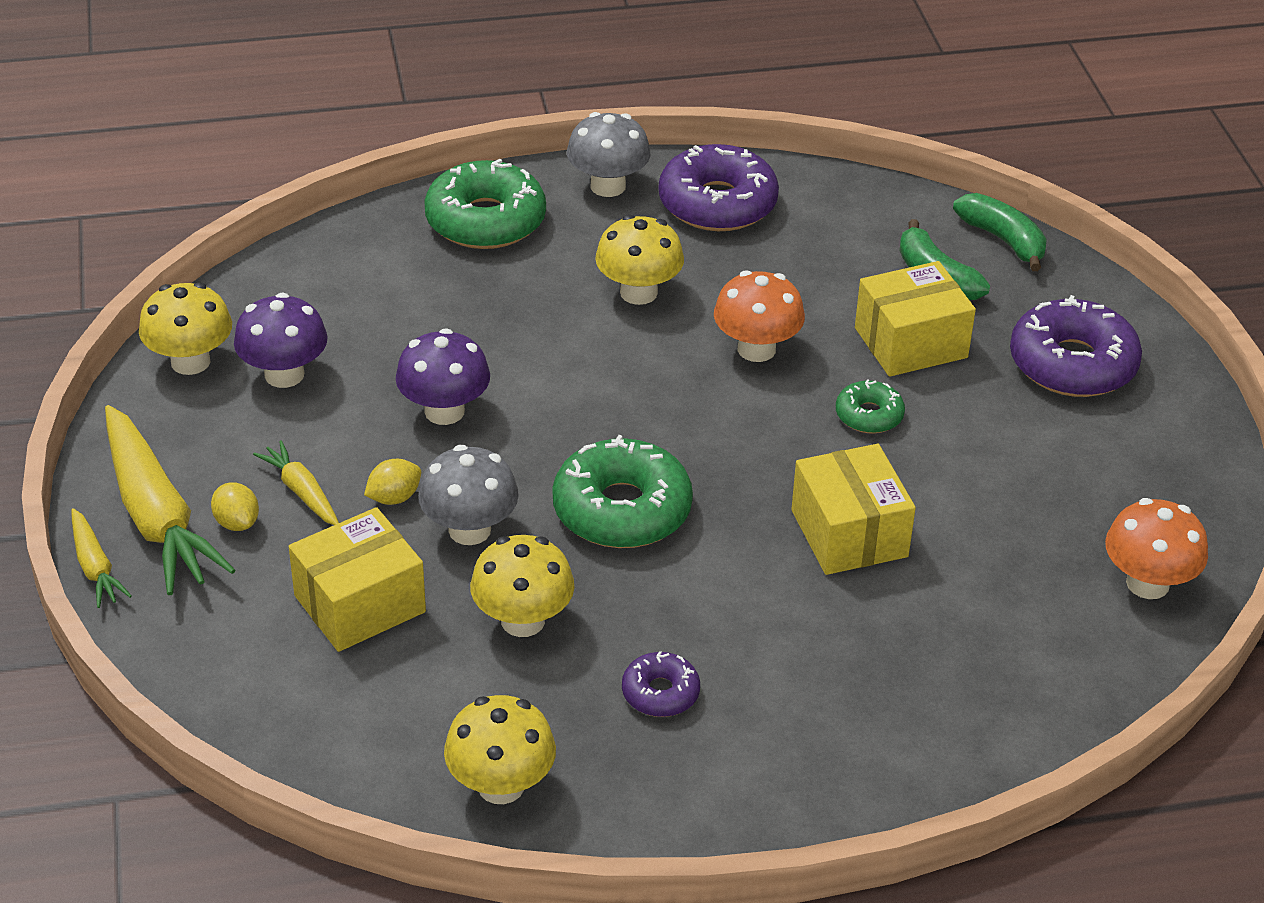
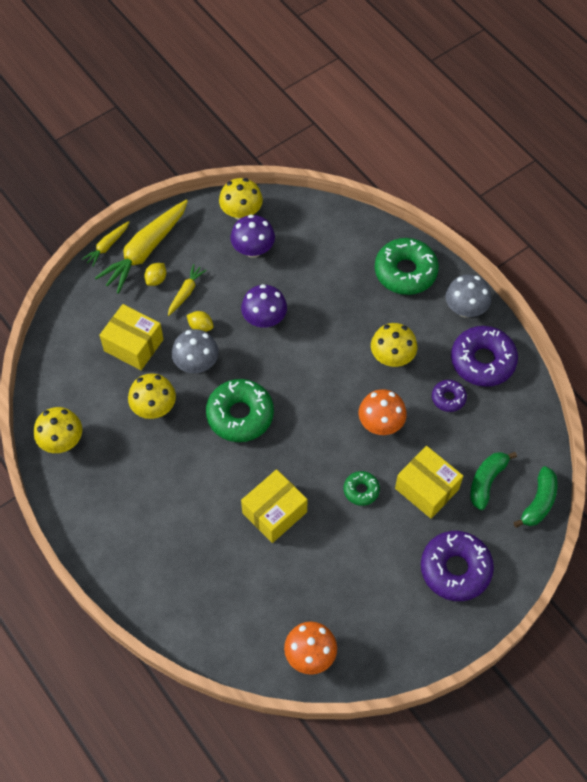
camera: 65 degrees right, 20 degrees up
purple donut [622,651,700,717] -> purple donut moved to [432,380,467,412]

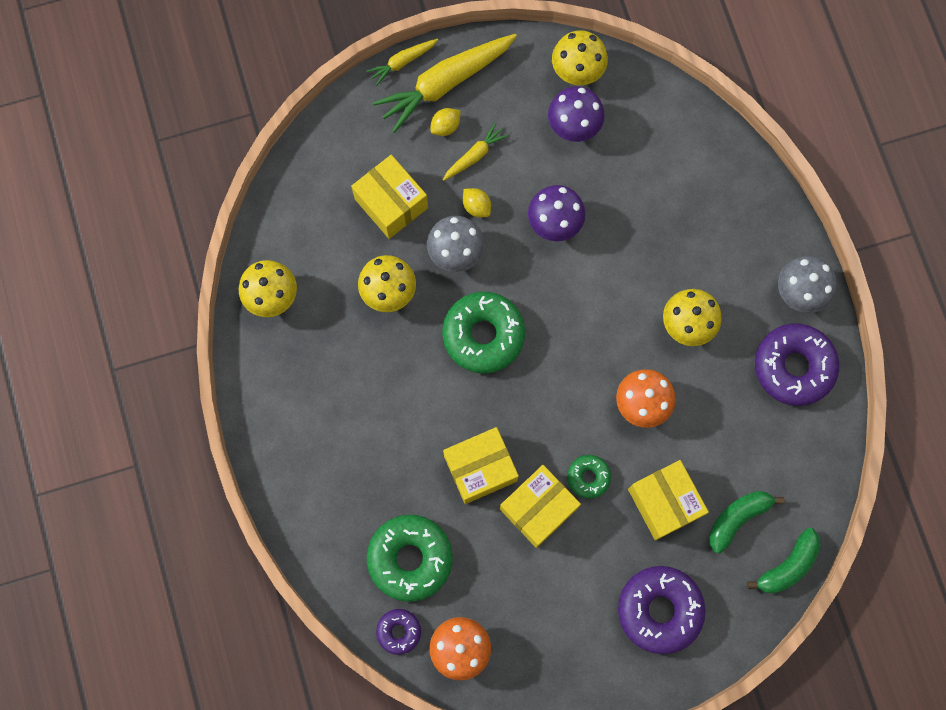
camera: 20 degrees right, 15 degrees up
green donut [375,238,439,295] -> green donut moved to [367,515,453,602]
purple donut [432,380,467,412] -> purple donut moved to [376,609,421,655]
none -> yellow box [500,465,581,548]

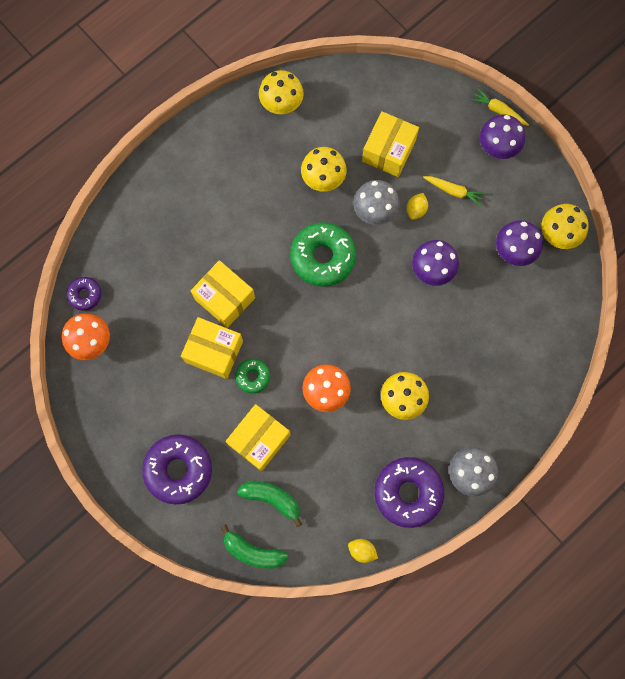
camera: 65 degrees right, 0 degrees up
green donut [367,515,453,602] -> none
yellow carrot [373,34,517,133] -> purple mushroom [480,114,525,159]
yellow lemon [430,108,461,136] -> yellow lemon moved to [348,539,378,563]

